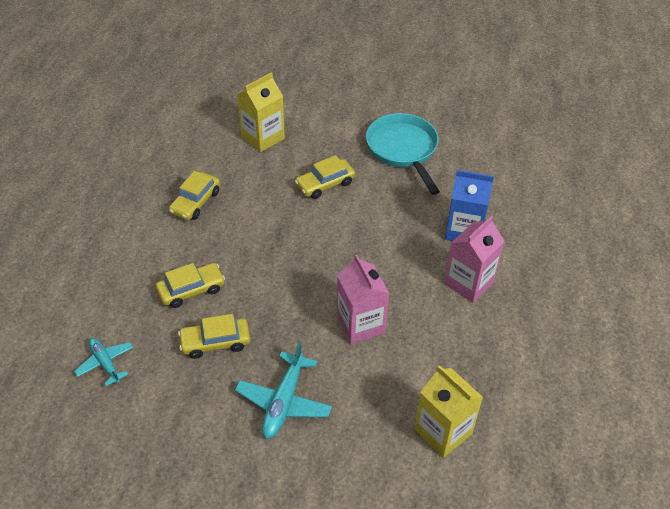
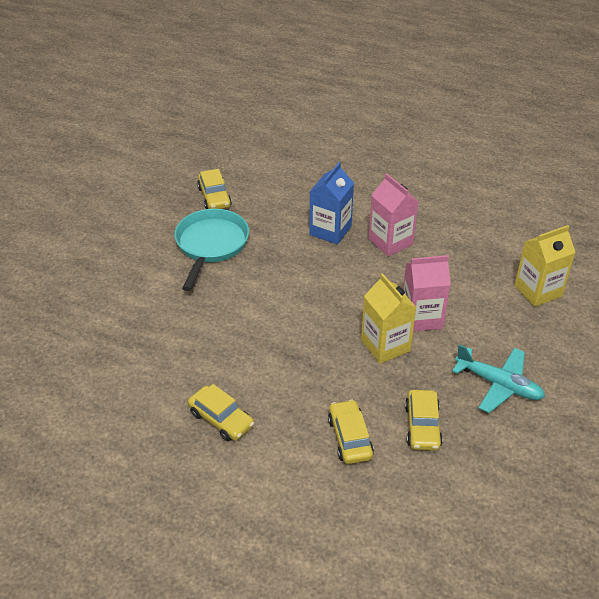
camera: 75 degrees left, 5 degrees down
turquoise plane [74,338,133,387] -> none
yellow carton [237,72,285,152] -> yellow carton moved to [361,273,417,364]
yellow car [295,155,355,199] -> yellow car moved to [197,169,232,209]
turquoise pan [366,113,440,195] -> turquoise pan turned 105 degrees clockwise [174,209,249,291]

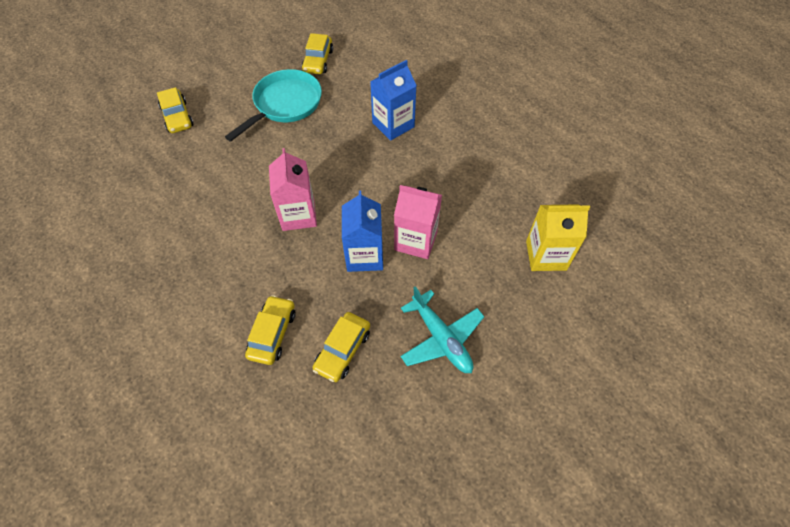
camera: 25 degrees right, 15 degrees up
yellow car [188,384,254,441] -> yellow car moved to [157,87,194,133]
yellow carton [361,273,417,364] -> blue carton [342,191,383,272]
pink carton [369,173,418,256] -> pink carton moved to [269,148,317,231]

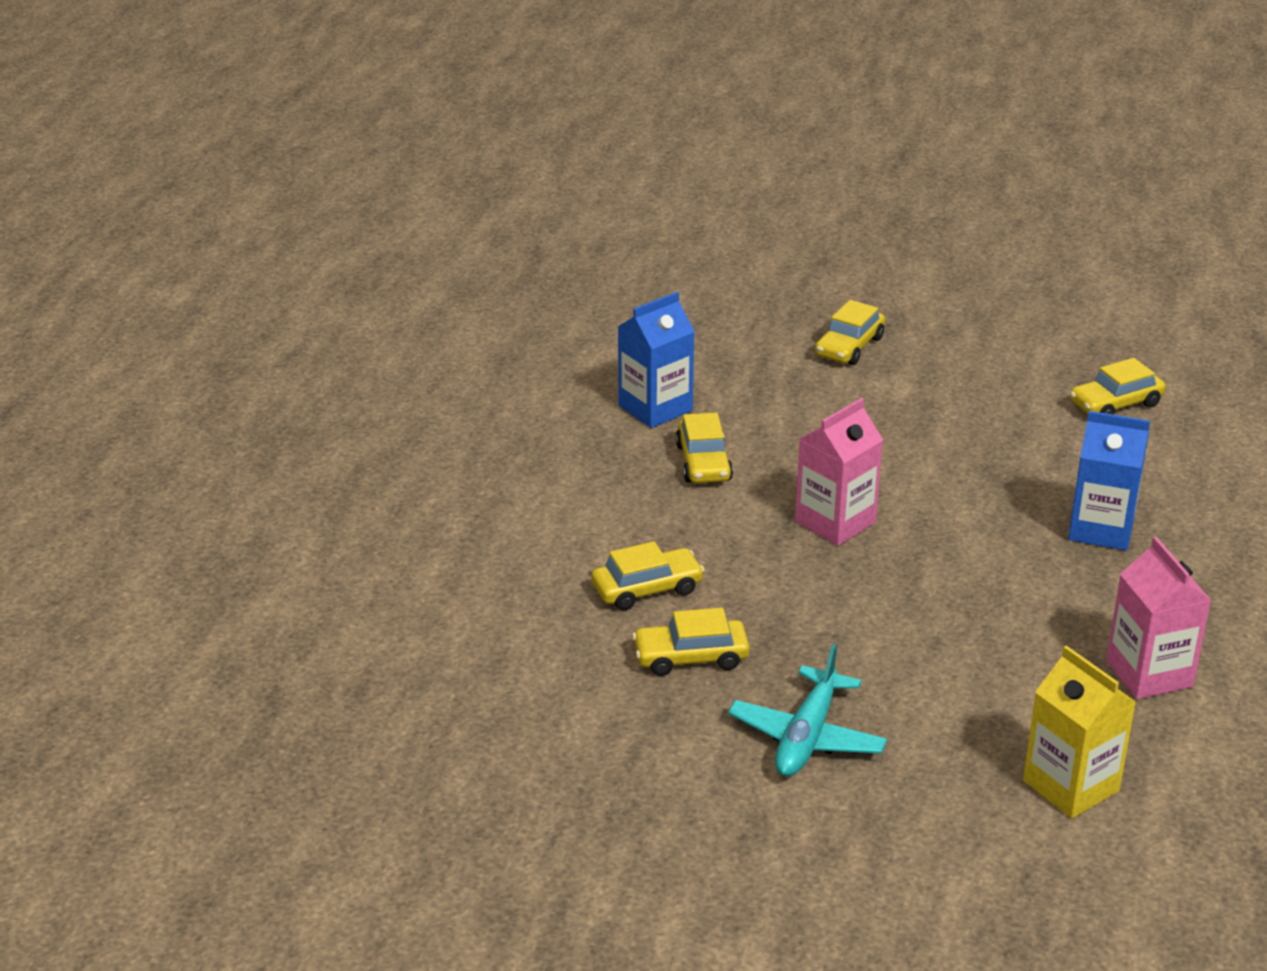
camera: 55 degrees right, 25 degrees down
turquoise pan [225,69,322,142] -> none
blue carton [342,191,383,272] -> blue carton moved to [618,292,695,428]
pink carton [394,185,442,259] -> pink carton moved to [1106,537,1212,699]
none -> yellow car [675,412,733,483]

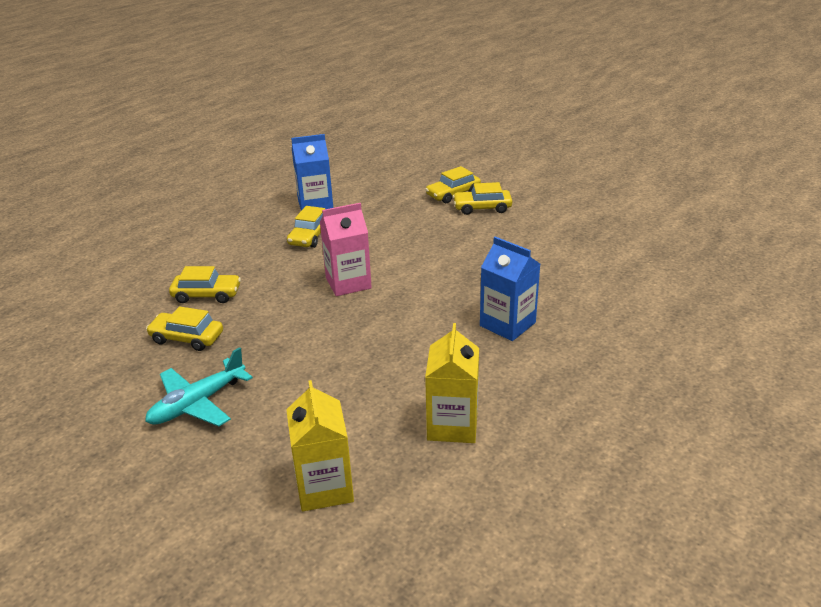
camera: 25 degrees right, 0 degrees up
yellow car [1070,358,1166,415] -> yellow car moved to [453,182,512,215]
pink carton [1106,537,1212,699] -> yellow carton [425,323,479,443]

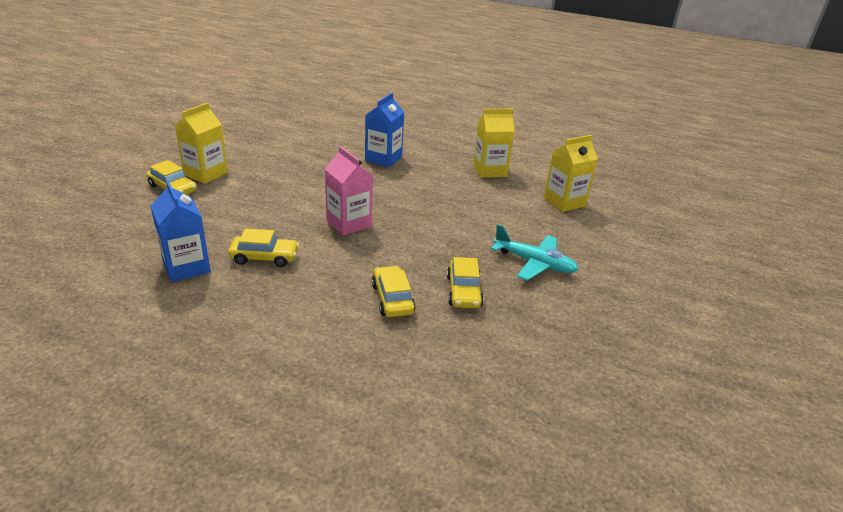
camera: 110 degrees left, 0 degrees up
yellow car [453,182,512,215] -> yellow carton [175,103,228,184]

